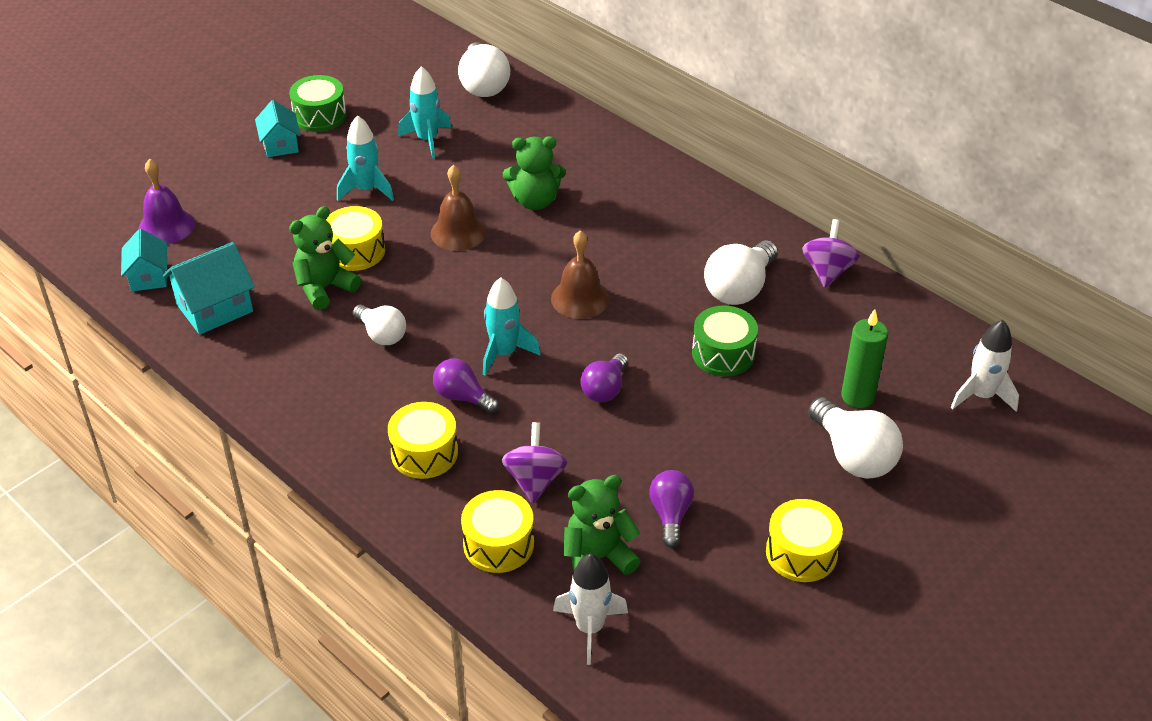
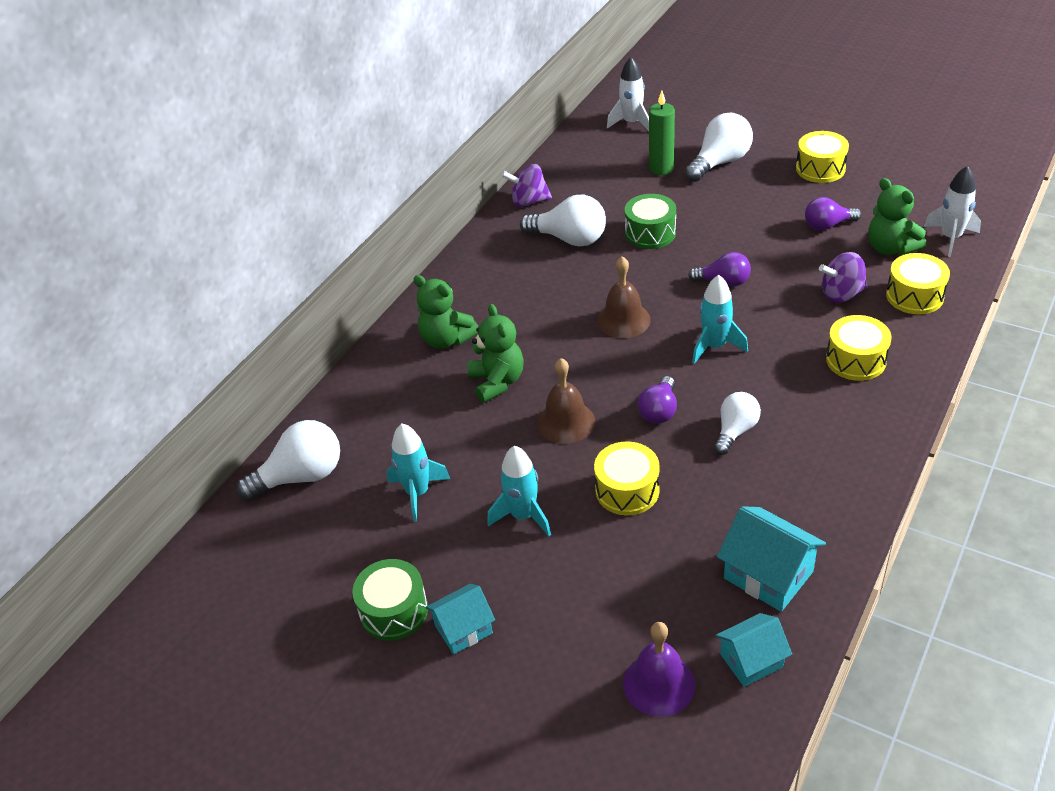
camera: 100 degrees left, 0 degrees up
green teddy bear [289,206,361,310] -> green teddy bear moved to [413,275,478,349]
purple light bulb [433,359,499,414] -> purple light bulb moved to [638,376,677,424]

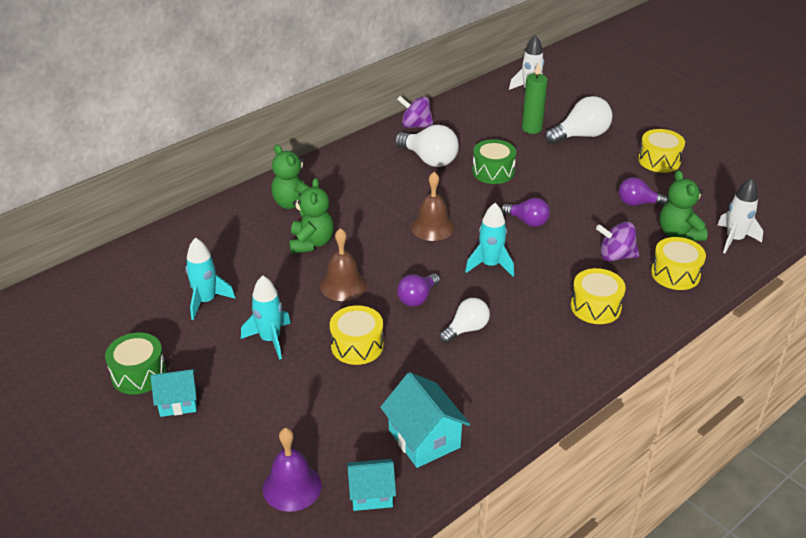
camera: 15 degrees right, 5 degrees down
white light bulb [237,420,340,500] -> none

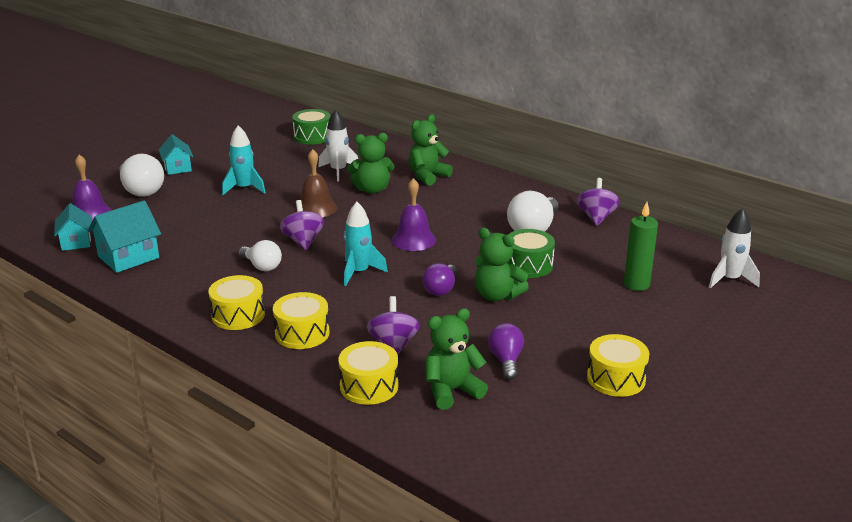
camera: 80 degrees right, 10 degrees down
green drum [105,333,167,394] -> green drum moved to [292,109,331,144]
turquoise rocket [186,238,236,320] -> none
yellow drum [330,305,384,365] -> yellow drum moved to [209,275,265,330]
purple light bulb [397,273,440,306] -> purple spinning top [280,200,324,250]
brown bell [411,172,455,241] -> purple bell [391,178,436,251]
white light bulb [545,96,612,144] -> white light bulb moved to [119,154,164,197]
white rocket [717,178,763,253] -> white rocket moved to [318,109,358,181]
none -> green teddy bear [475,228,529,301]

